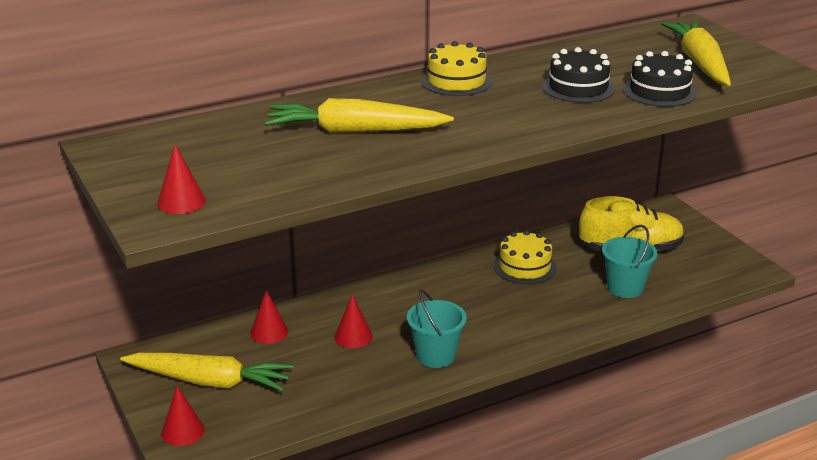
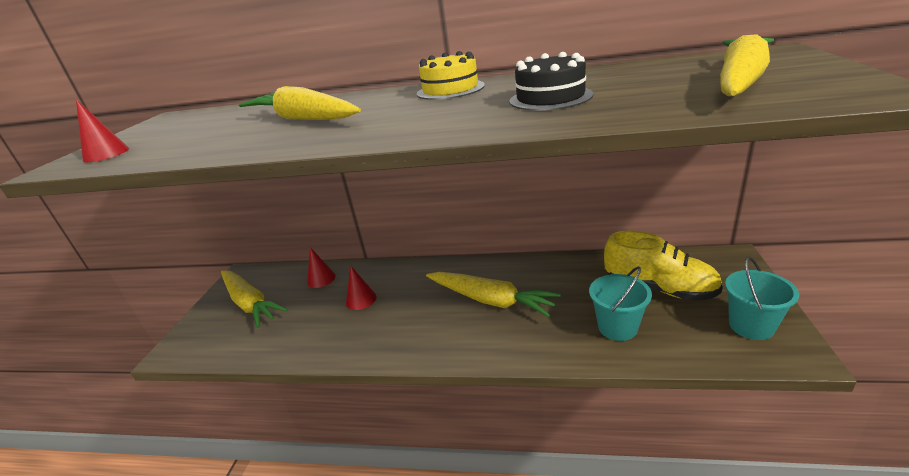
camera: 40 degrees right, 0 degrees up
red cone [161,386,205,446] -> none
turquoise bucket [407,289,467,368] -> turquoise bucket moved to [725,257,799,340]
yellow cake [493,230,557,284] -> none
black cake [623,51,697,107] -> none
none -> yellow carrot [426,272,561,317]

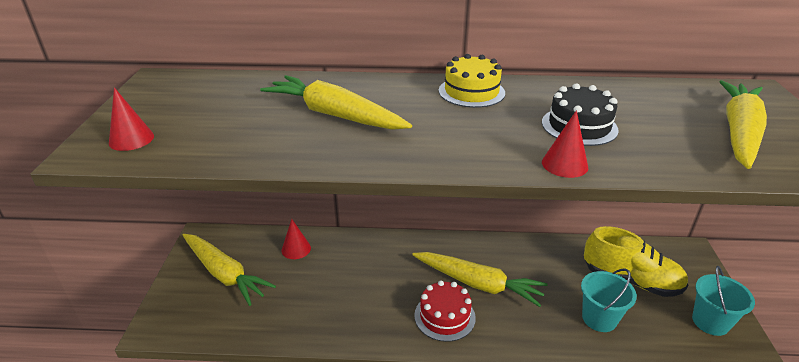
camera: 10 degrees left, 5 degrees up
red cone [346,266,376,310] -> red cone moved to [542,110,588,178]
none -> red cake [414,280,476,342]

